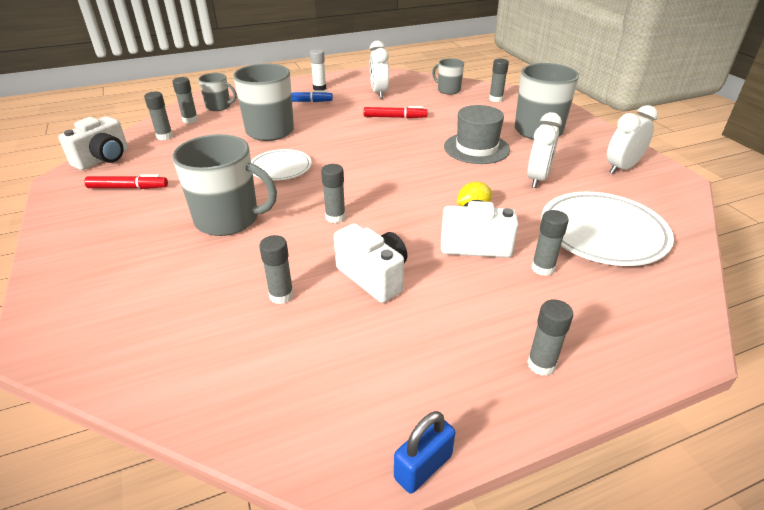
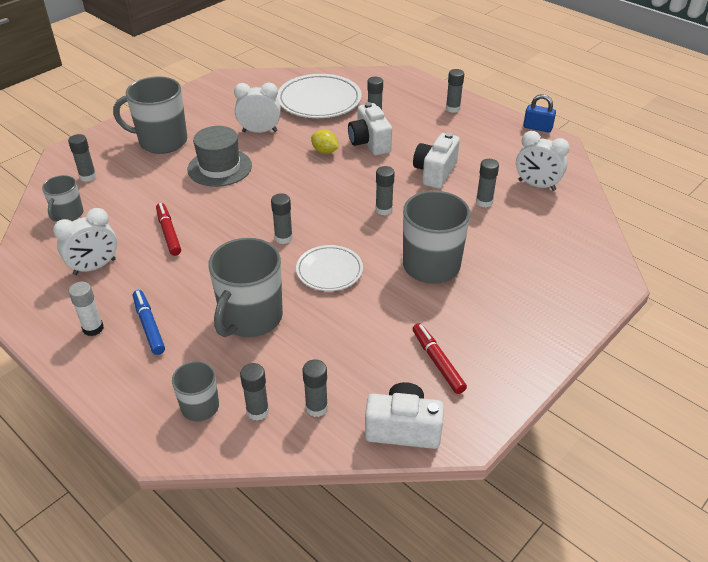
camera: 115 degrees left, 5 degrees up
white clock [607,105,658,174] -> white clock moved to [516,131,570,191]
none -> grey glue stick [271,193,293,244]

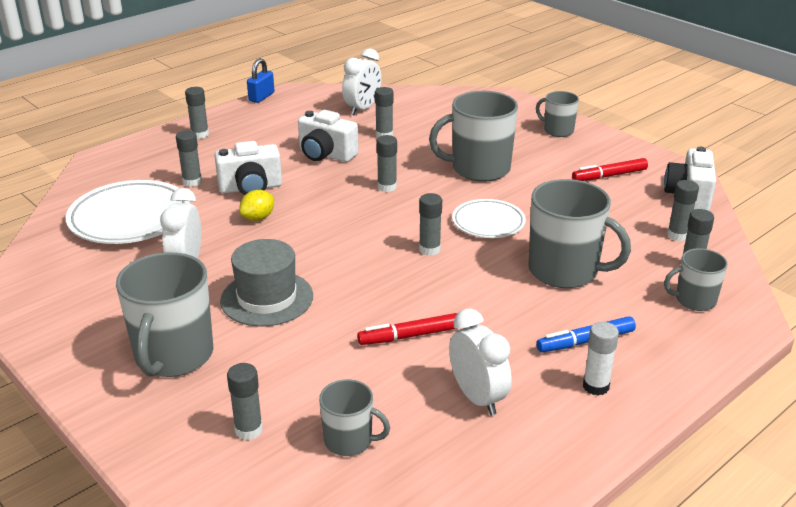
camera: 85 degrees left, 10 degrees down
none -> grey mug [536,91,579,137]

